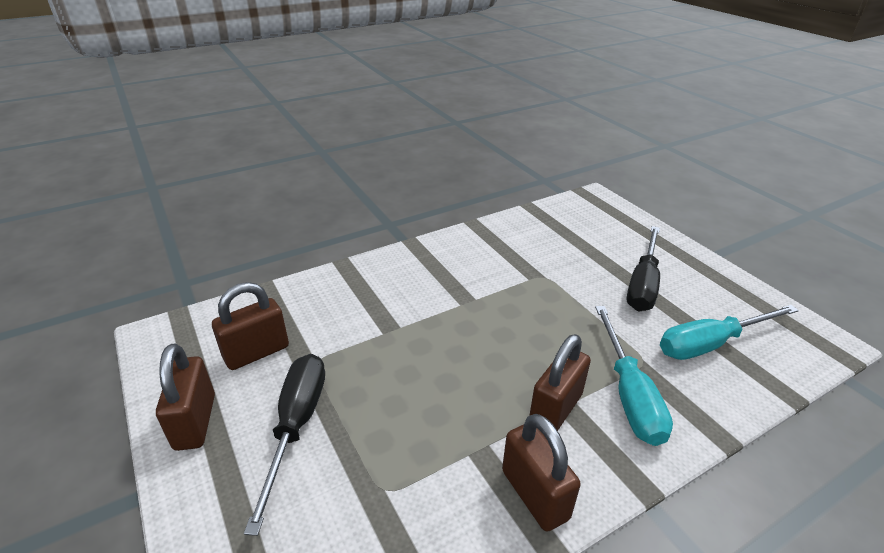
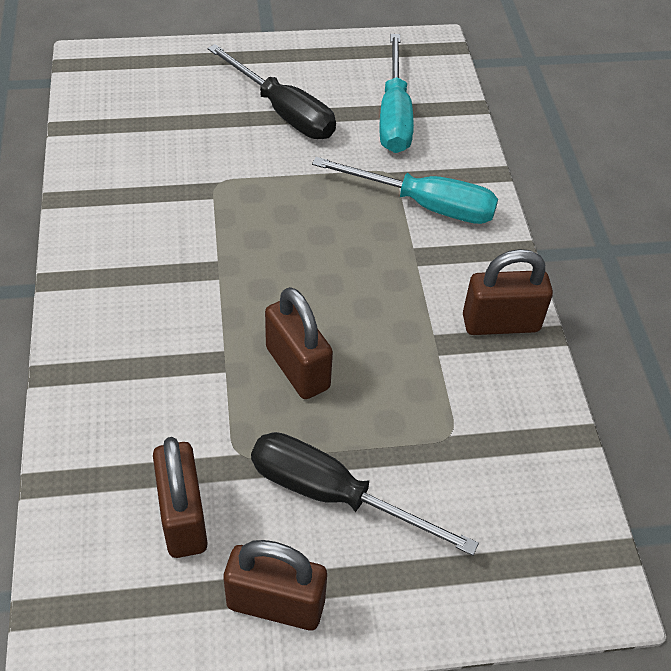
camera: 70 degrees left, 15 degrees up
brown padlock [529,334,591,431] -> brown padlock moved to [265,287,333,399]

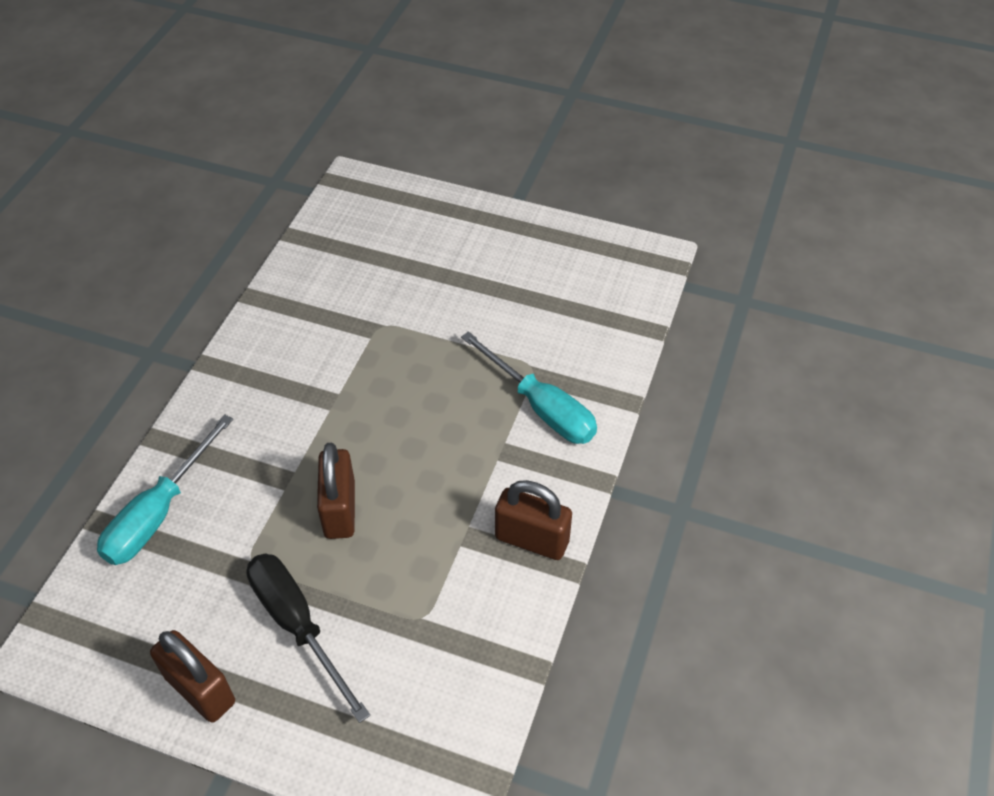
camera: 30 degrees right, 0 degrees up
brown padlock [153,437,208,558] -> none
black screwdriver [208,44,336,139] -> none
turquoise screwdriver [379,34,414,153] -> turquoise screwdriver moved to [97,414,233,565]

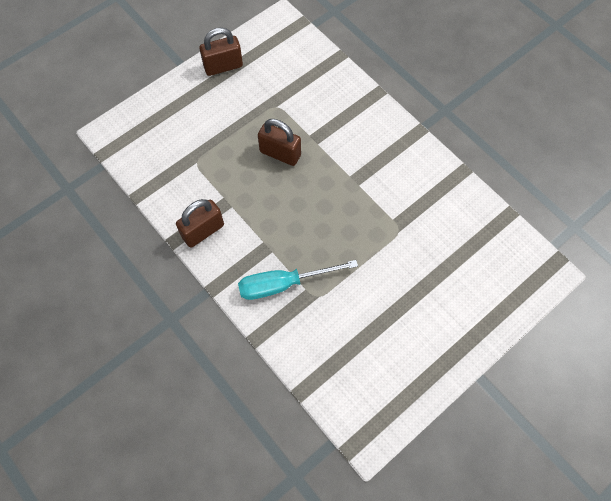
camera: 120 degrees right, 15 degrees up
turquoise screwdriver [97,414,233,565] -> none
black screwdriver [246,554,370,723] -> none

